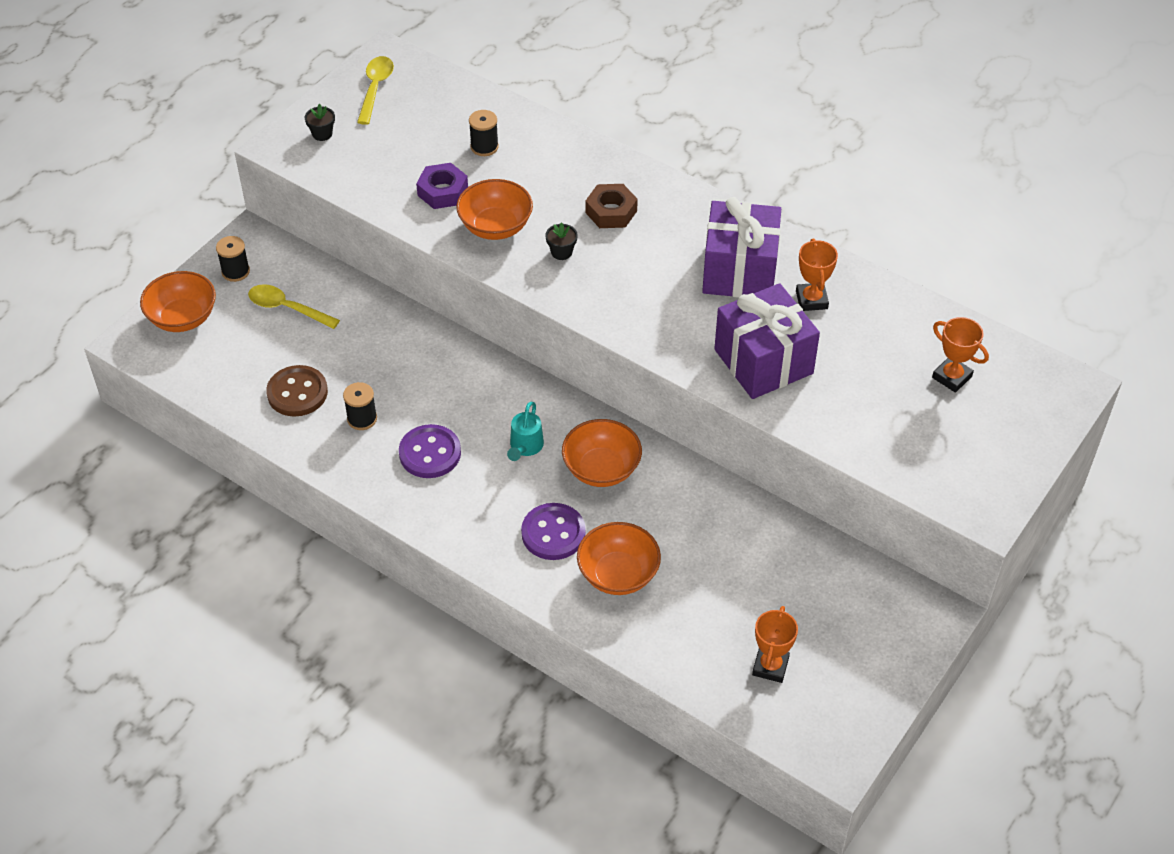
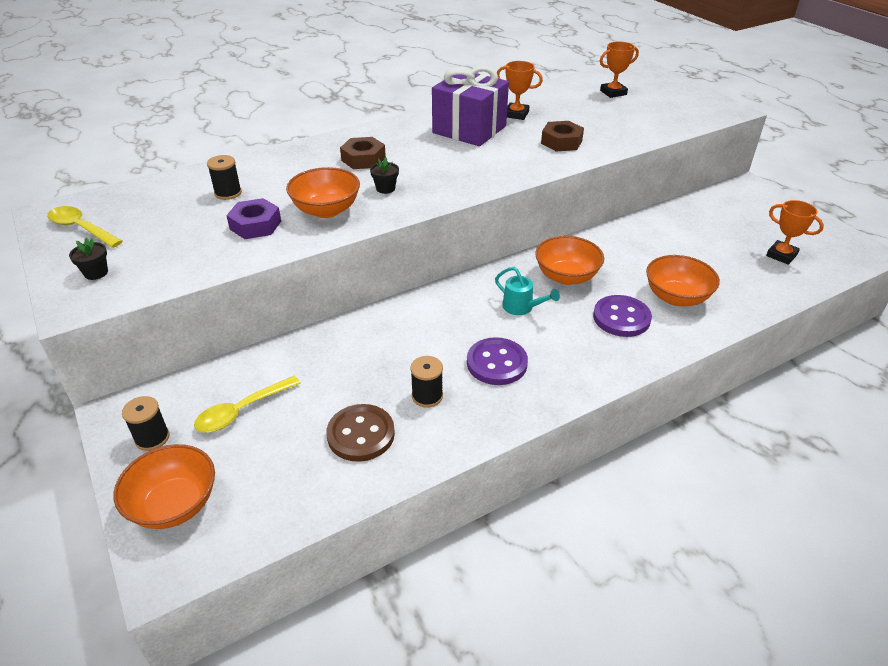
camera: 65 degrees left, 10 degrees down
purple gift [714,283,820,399] -> brown nut [541,121,584,151]

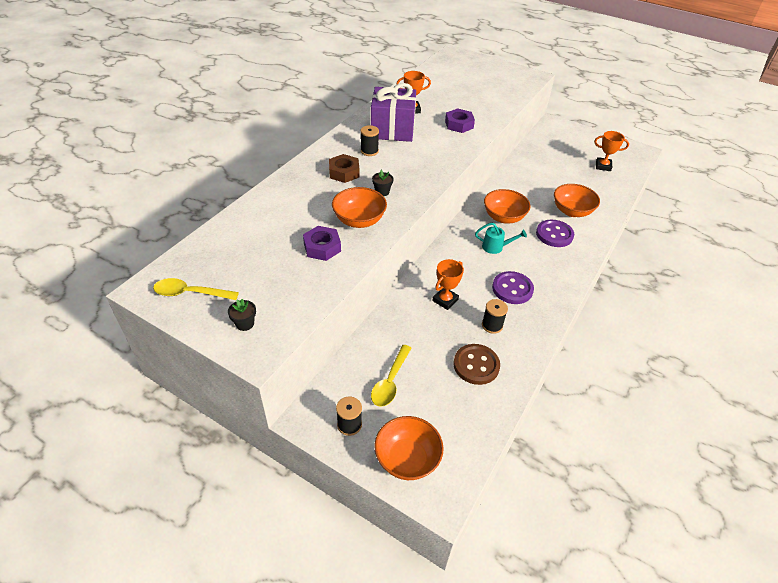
camera: 30 degrees left, 5 degrees up
black spool [207,155,242,200] -> black spool moved to [361,125,379,156]
brown nut [541,121,584,151] -> purple nut [445,108,475,133]
orange trophy [600,42,639,98] -> orange trophy moved to [432,259,464,310]

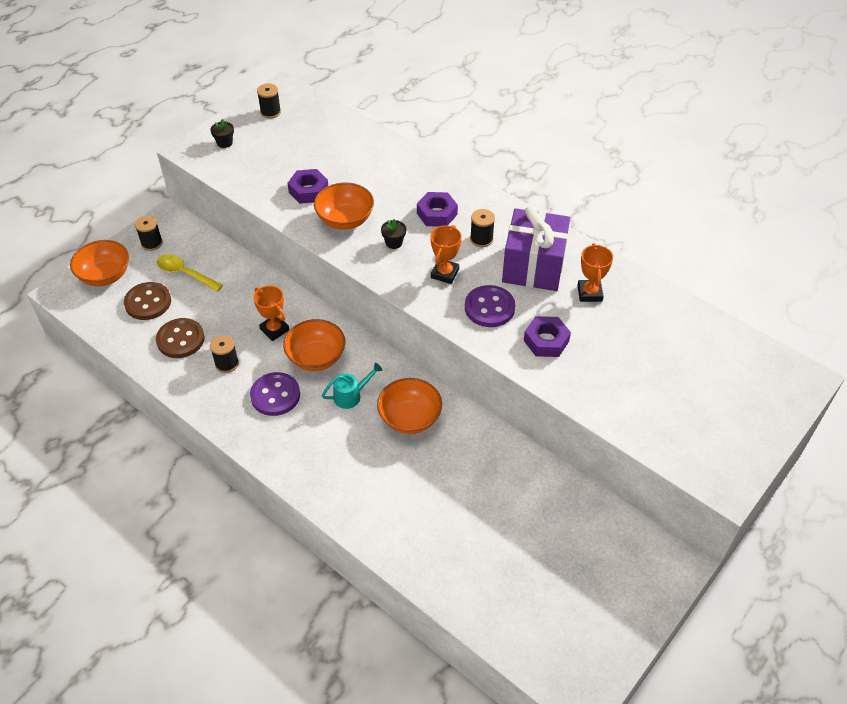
camera: 100 degrees right, 5 degrees up
yellow spoon [153,278,239,300] -> black spool [257,83,281,119]
brown nut [329,154,360,183] -> purple nut [417,192,458,227]
turquoise watering can [475,223,527,254] -> turquoise watering can turned 135 degrees counterclockwise [322,363,383,409]
purple button [536,220,574,247] -> purple button moved to [465,285,515,327]
orange bowl [554,184,600,217] -> orange bowl moved to [283,319,345,371]
orange trophy [594,131,629,171] -> orange trophy moved to [430,225,461,284]
none -> brown button [124,282,171,320]

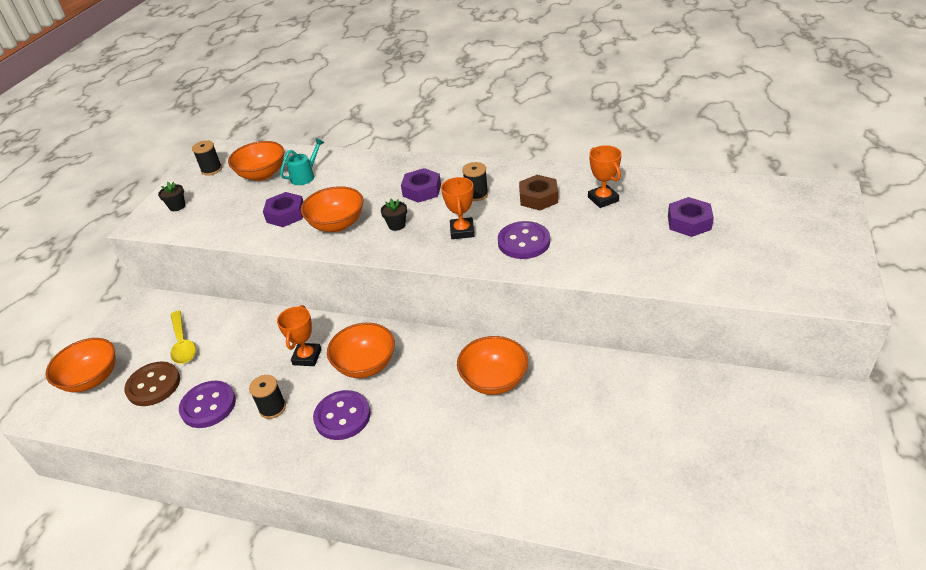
camera: 20 degrees left, 10 degrees down
black spool [135,216,163,251] -> none
brown button [156,318,205,358] -> purple button [179,381,236,428]
yellow spoon [157,254,223,292] -> yellow spoon turned 120 degrees counterclockwise [171,311,196,364]
orange trophy [253,286,289,341] -> orange trophy turned 75 degrees clockwise [277,305,321,366]
turquoise watering can [322,363,383,409] -> turquoise watering can moved to [280,138,325,185]
purple gift [502,206,570,291] -> brown nut [519,175,558,210]
purple nut [524,316,571,357] -> purple nut moved to [668,197,714,237]
none -> orange bowl [228,141,284,181]

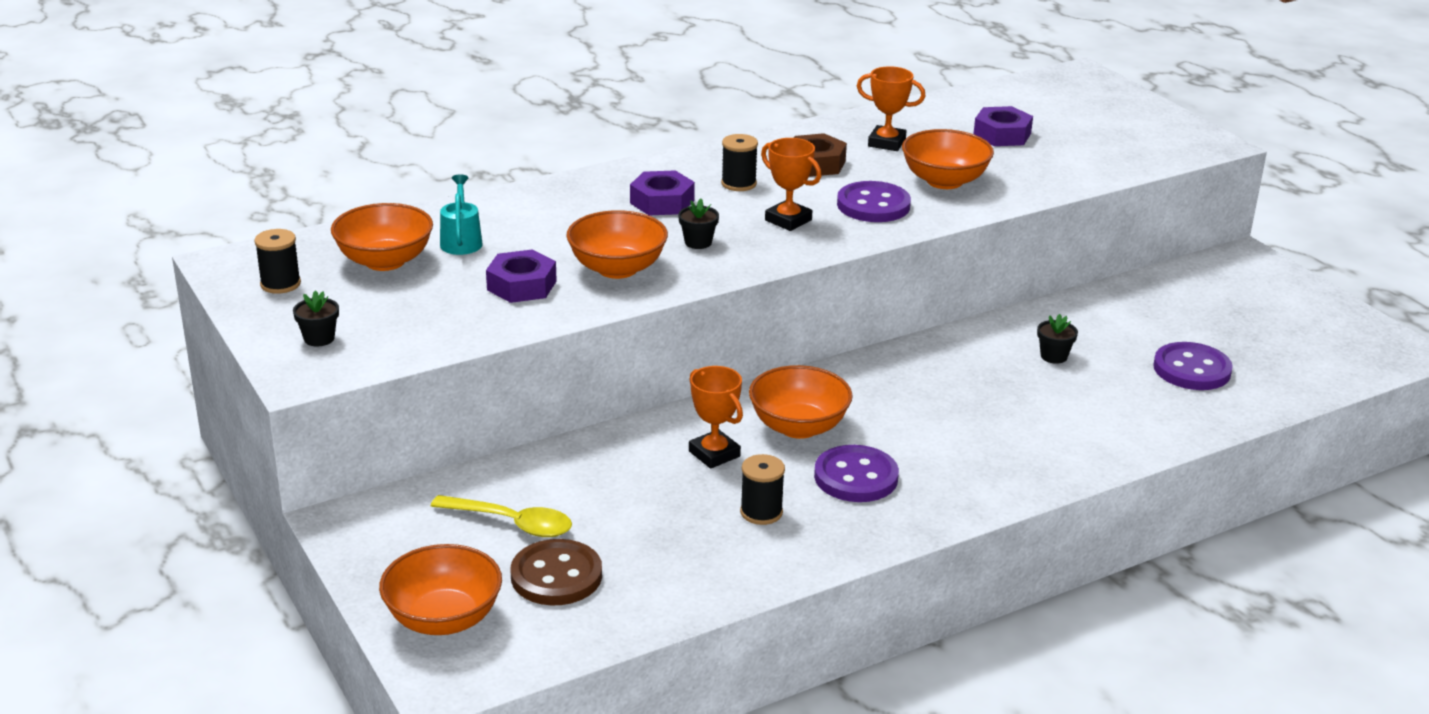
camera: 50 degrees left, 10 degrees down
purple button [179,381,236,428] -> purple button moved to [1153,342,1233,390]
orange bowl [457,336,528,395] -> orange bowl moved to [902,129,994,189]
none -> black flower pot [1037,314,1078,364]

